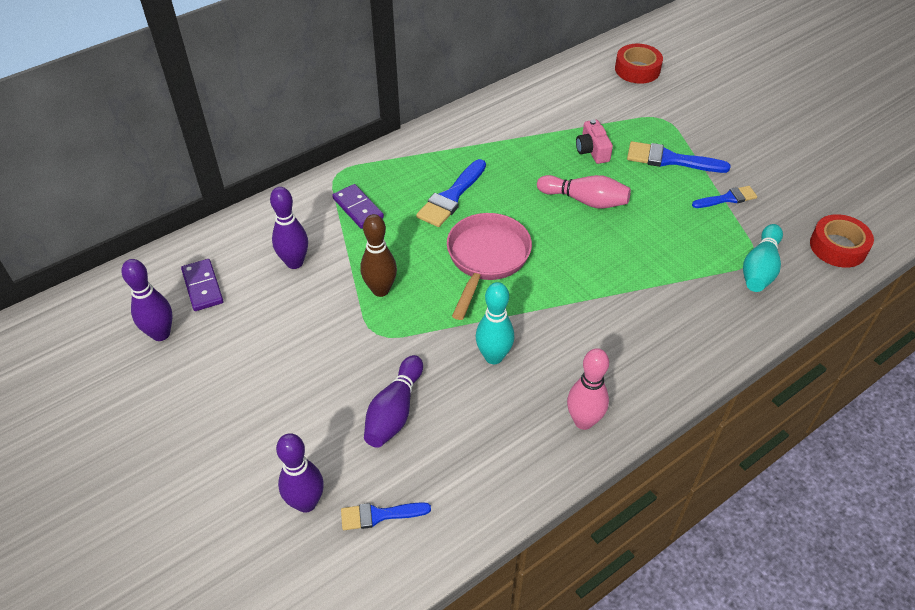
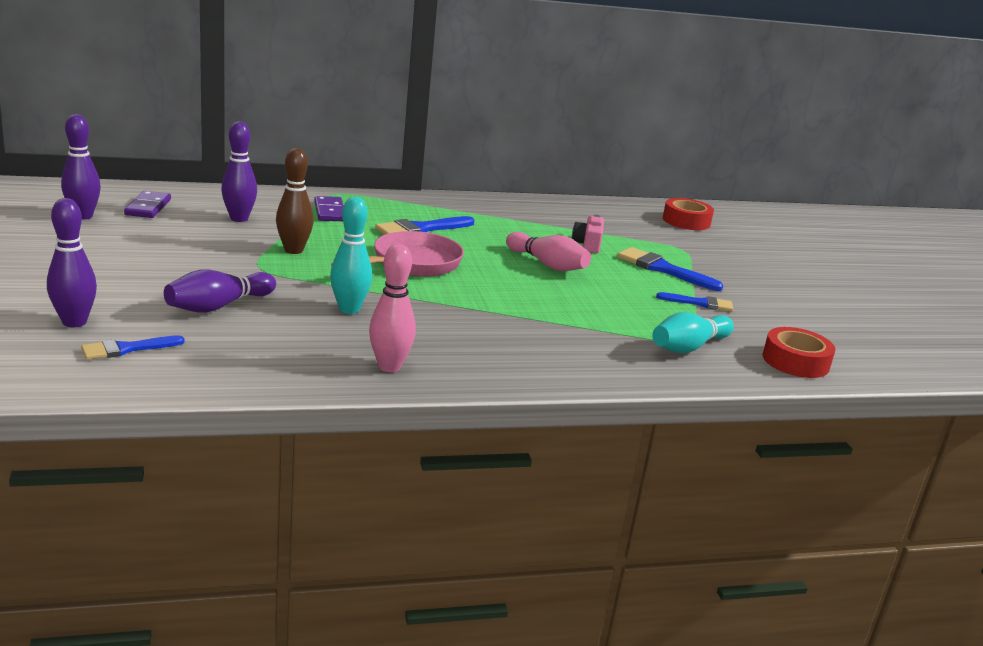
camera: 20 degrees right, 25 degrees down
blue brush [341,502,431,530] -> blue brush turned 45 degrees counterclockwise [81,336,184,360]

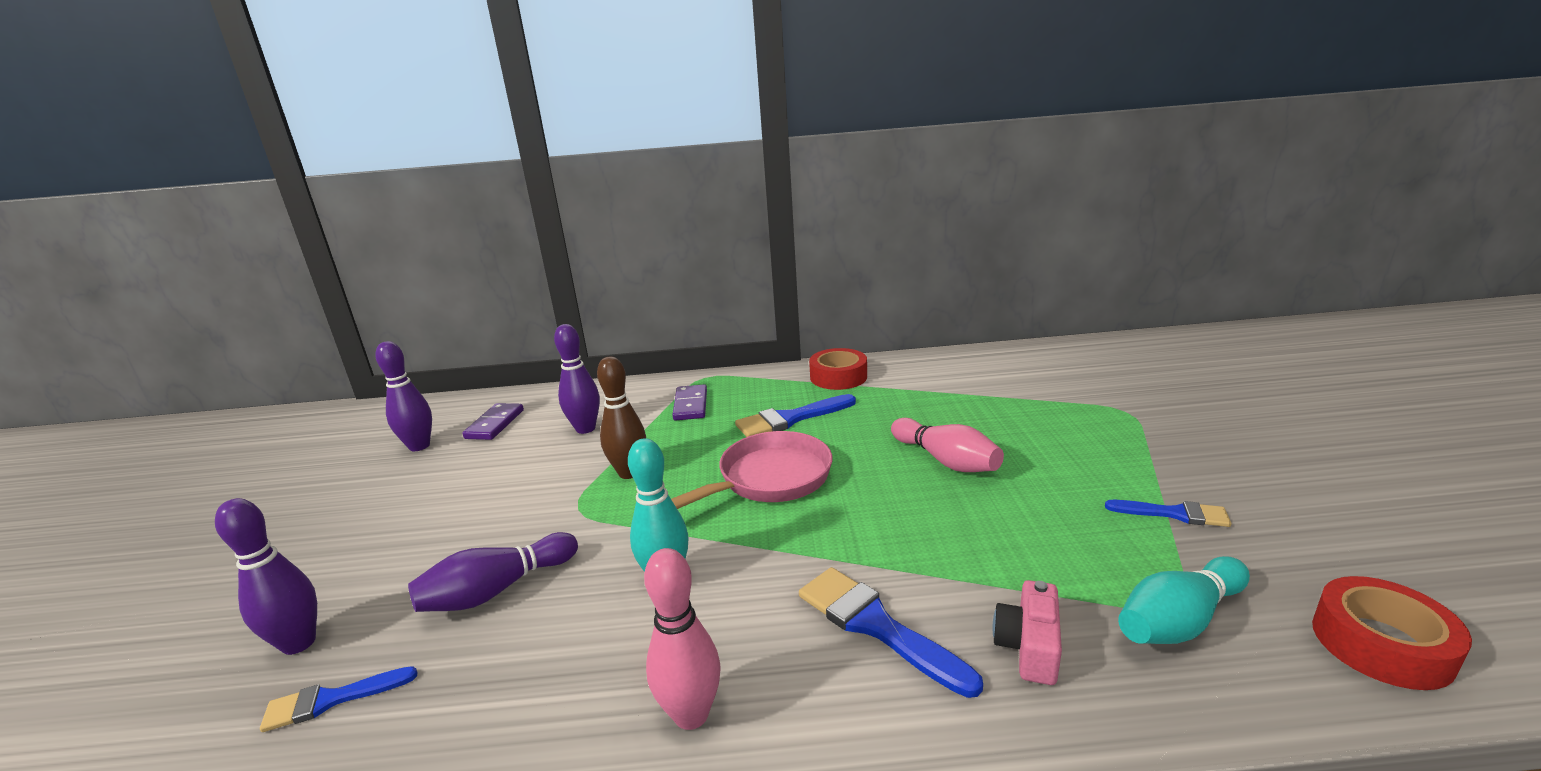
camera: 15 degrees right, 0 degrees up
pink camera [572,215,604,253] -> pink camera moved to [993,580,1062,685]
blue brush [617,247,723,291] -> blue brush moved to [799,567,983,698]
red tape [663,198,714,230] -> red tape moved to [809,348,867,390]

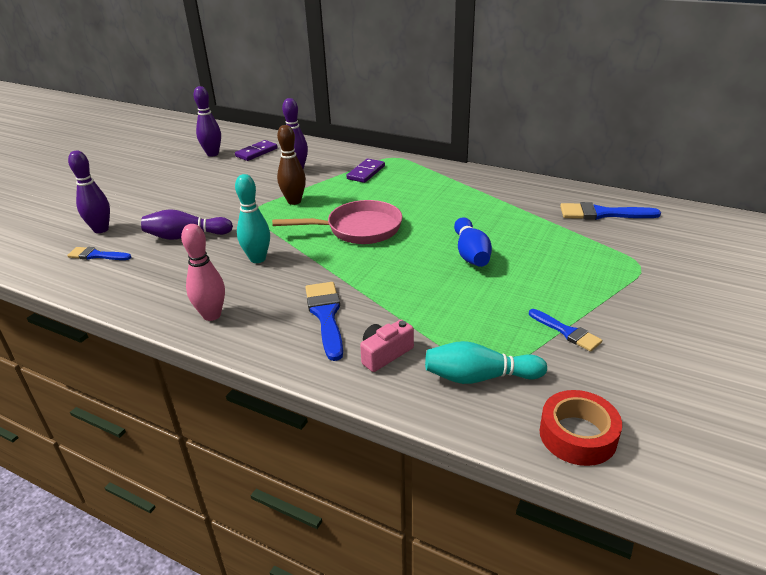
camera: 30 degrees right, 10 degrees up
blue brush [735,394,856,437] -> blue brush moved to [560,202,661,220]
red tape [809,348,867,390] -> none
pink bowling pin [891,418,1004,472] -> blue bowling pin [454,217,492,267]

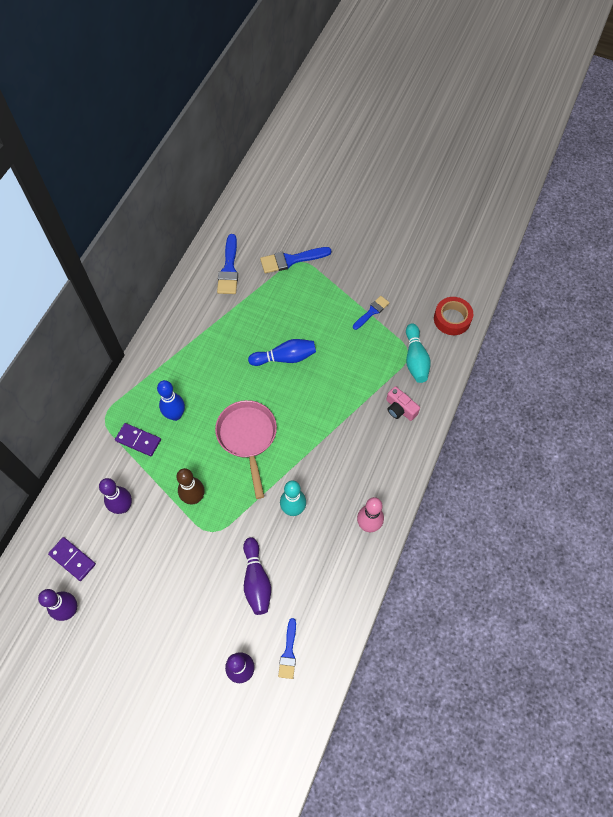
camera: 95 degrees left, 30 degrees up
blue brush [305,282,343,361] -> blue brush moved to [260,247,331,273]
none -> blue bowling pin [157,380,185,421]

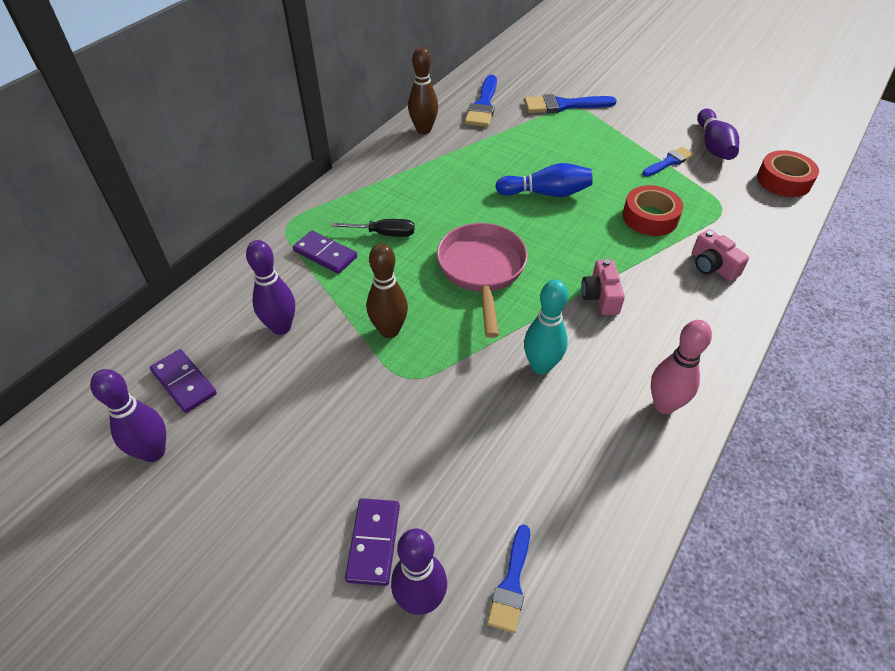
camera: 10 degrees right, 15 degrees down
blue bowling pin [157,380,185,421] -> black screwdriver [332,219,415,237]
purple bowling pin [243,538,271,615] -> purple bowling pin moved to [697,109,739,160]
turquoise bowling pin [406,323,431,383] -> none
none -> purple domino [345,498,400,586]
none -> brown bowling pin [408,47,438,134]
none -> pink camera [581,259,625,315]
none -> red tape [623,185,683,236]

